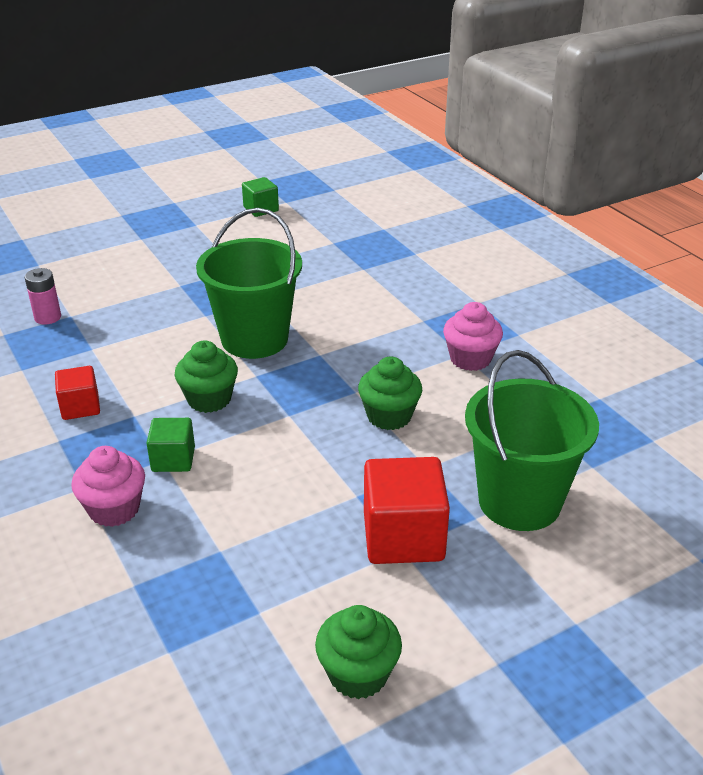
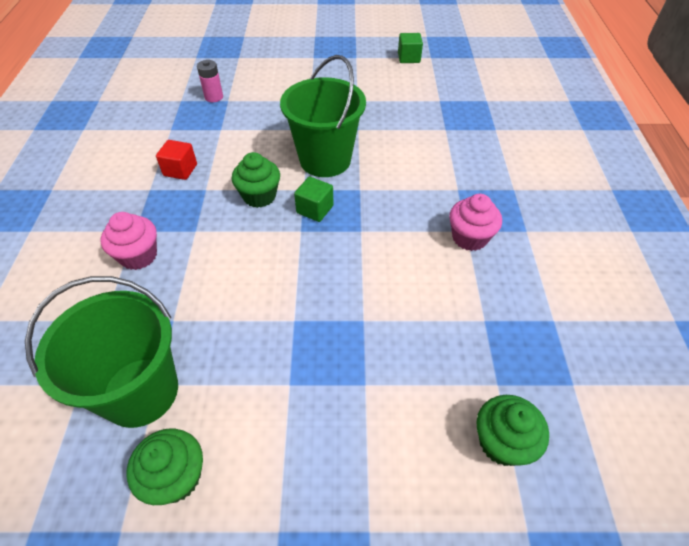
camera: 30 degrees right, 15 degrees up
green cube [147,418,195,472] -> green cube moved to [294,177,334,222]
green cupcake [358,357,422,430] -> green cupcake moved to [476,395,549,466]
red cube [364,457,450,564] -> none
green bucket [465,350,599,531] -> green bucket moved to [25,276,178,428]

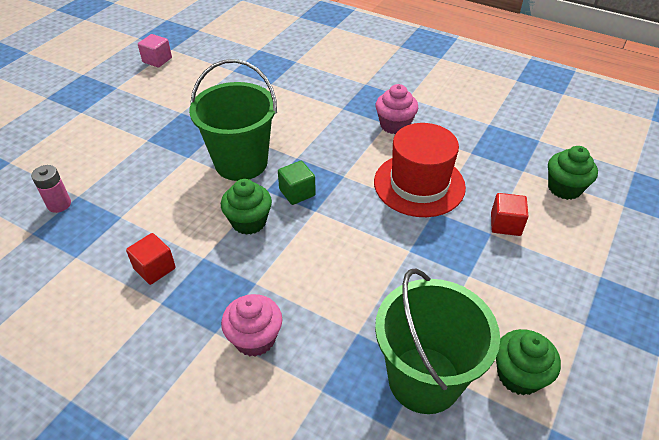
camera: 60 degrees left, 5 degrees down
green cube [398,33,423,63] -> pink cube [138,34,172,67]
none -> red hat [374,123,466,217]
none -> red cube [491,193,529,236]

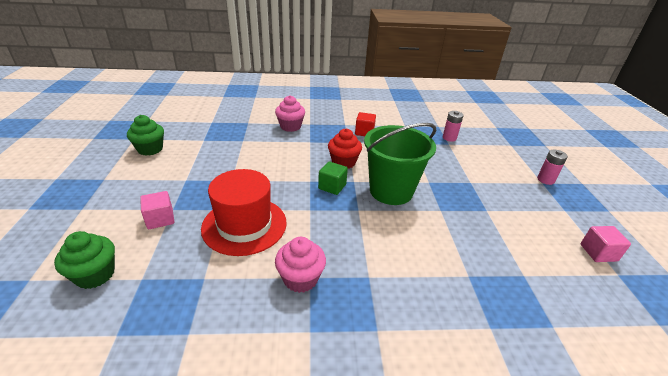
camera: 145 degrees right, 10 degrees down
green cupcake [221,179,272,235] -> red cupcake [328,129,362,169]
green bucket [375,268,500,414] -> none
red cube [491,193,529,236] -> pink cube [140,191,174,229]
none -> pink battery [537,150,568,185]

